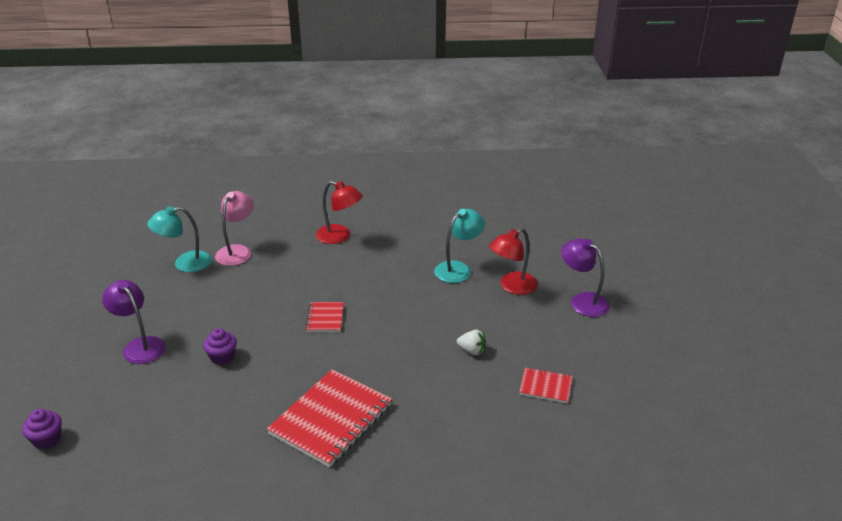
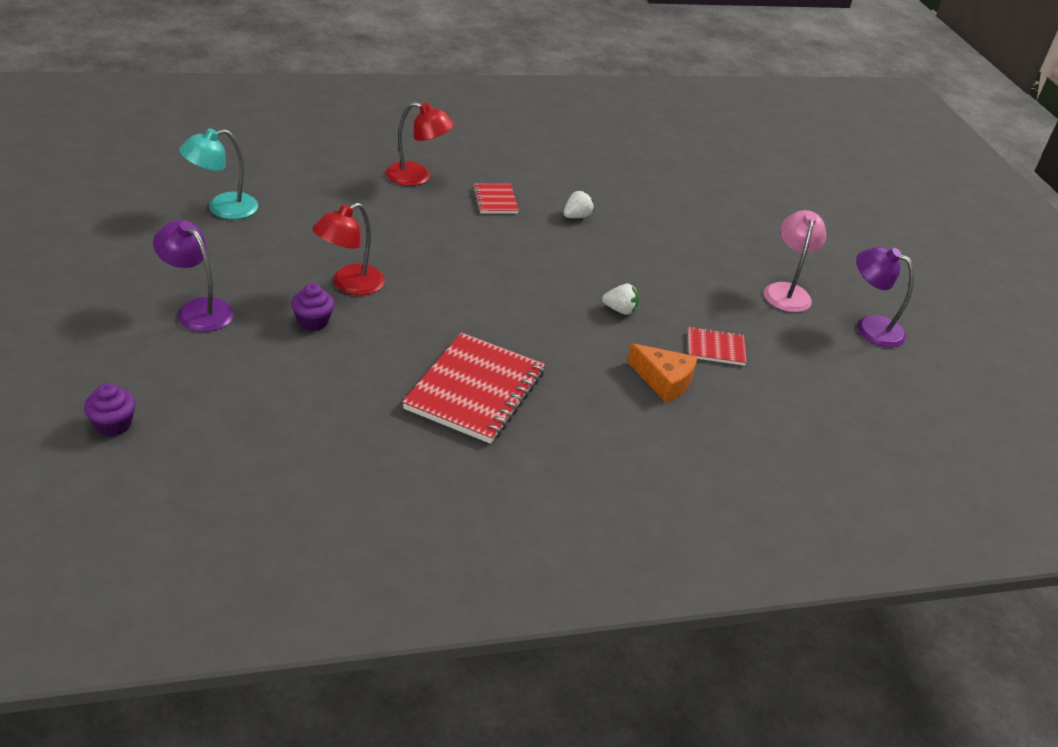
camera: 15 degrees left, 5 degrees up
pink lamp [215,191,254,266] -> pink lamp moved to [764,210,826,312]
red notebook [306,302,344,332] -> red notebook moved to [473,184,519,213]
turquoise lamp [434,209,485,283] -> white strawberry [564,191,594,218]
red lamp [489,228,538,295] -> red lamp moved to [312,203,385,295]
purple lamp [561,238,610,317] -> purple lamp moved to [856,247,914,348]
none -> orange cheese [627,343,698,403]

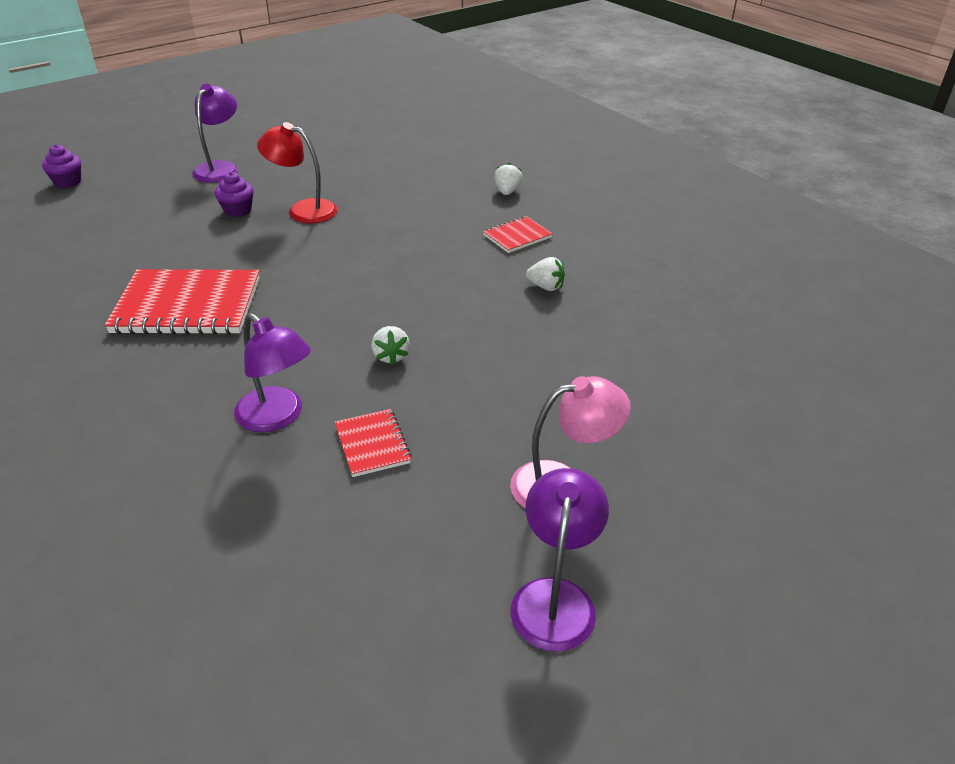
camera: 70 degrees right, 0 degrees up
turquoise lamp [179,128,258,219] -> none
red lamp [386,102,454,186] -> white strawberry [494,163,522,195]
orange cheese [627,343,698,403] -> purple lamp [234,313,311,432]

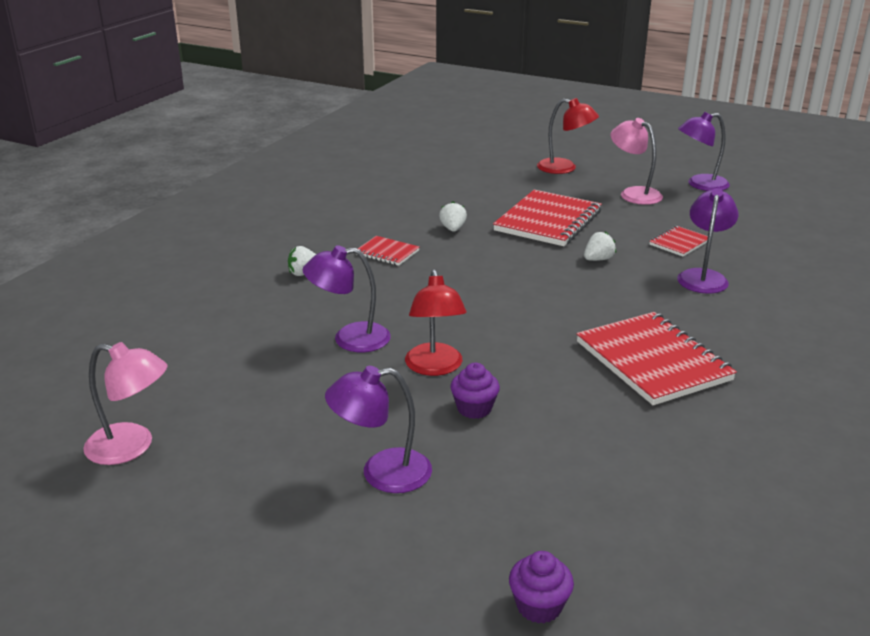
camera: 115 degrees left, 10 degrees down
none -> pink lamp [83,342,167,465]
none -> purple lamp [303,245,391,352]
none -> red notebook [493,190,602,246]
none -> red lamp [537,98,599,174]

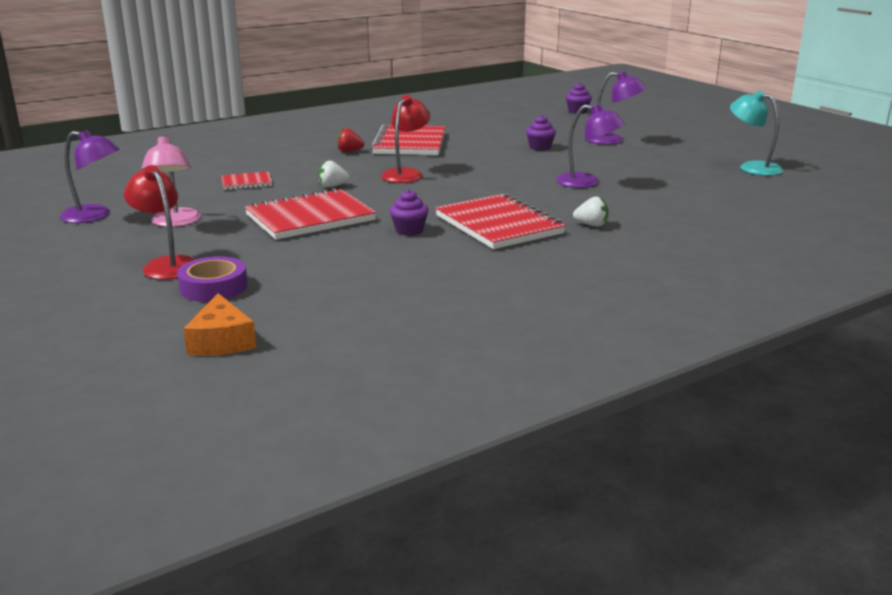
camera: 150 degrees left, 5 degrees down
pink lamp [83,342,167,465] -> turquoise lamp [730,90,783,176]
red notebook [358,236,419,266] -> red notebook [435,193,566,249], size x2.02
red lamp [405,269,467,376] -> red lamp moved to [381,95,430,183]
white strawberry [439,201,467,232] -> purple cupcake [390,190,429,236]
purple lamp [677,188,738,294] -> none
none -> purple tape [177,256,248,302]
none -> orange cheese [183,293,256,356]
none -> red strawberry [337,128,365,152]

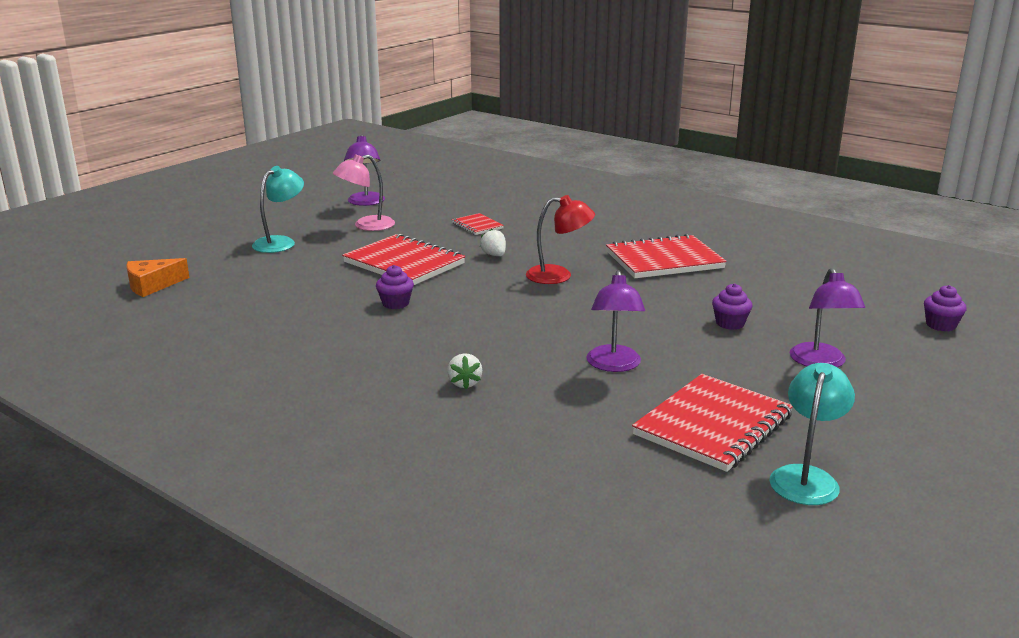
camera: 70 degrees right, 0 degrees up
red lamp [124,165,195,280] -> turquoise lamp [252,166,304,253]
purple tape [177,256,248,302] -> none
red strawberry [337,128,365,152] -> none
red notebook [435,193,566,249] -> red notebook moved to [632,374,793,472]

